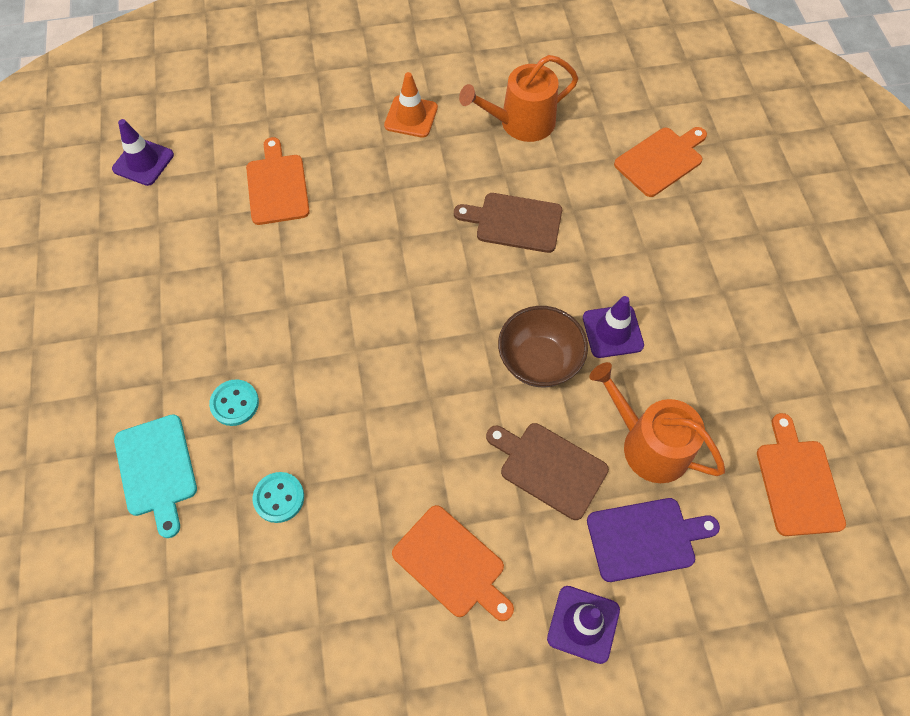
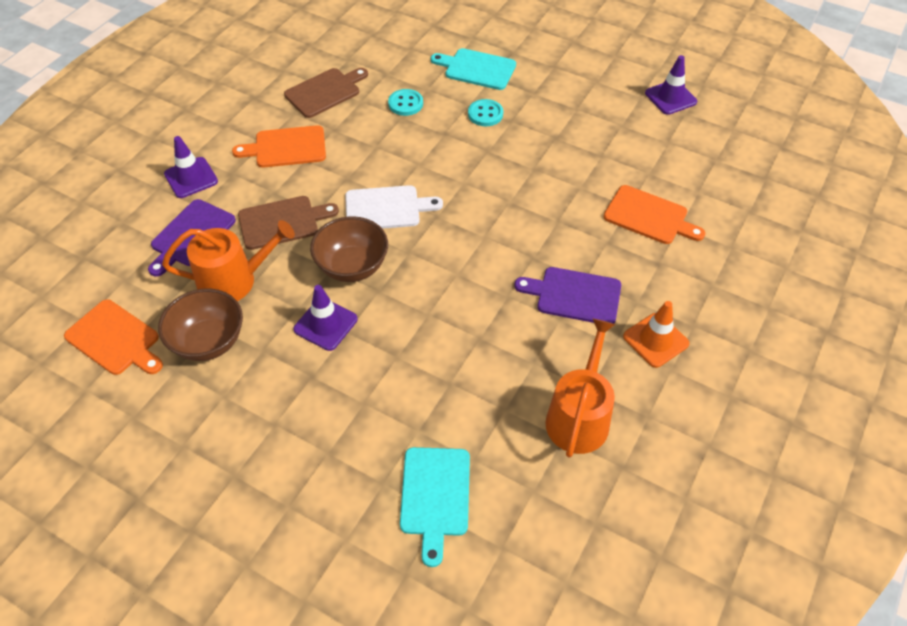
camera: 130 degrees right, 10 degrees down
purple traffic cone [112,119,174,186] -> purple traffic cone moved to [645,55,697,115]
brown cutting board [454,193,562,253] -> brown cutting board moved to [284,68,368,118]
orange cutting board [614,127,707,197] -> turquoise cutting board [400,447,470,567]
none -> brown bowl [158,289,243,361]
none -> white cutting board [345,185,443,229]
none -> purple cutting board [514,267,621,324]

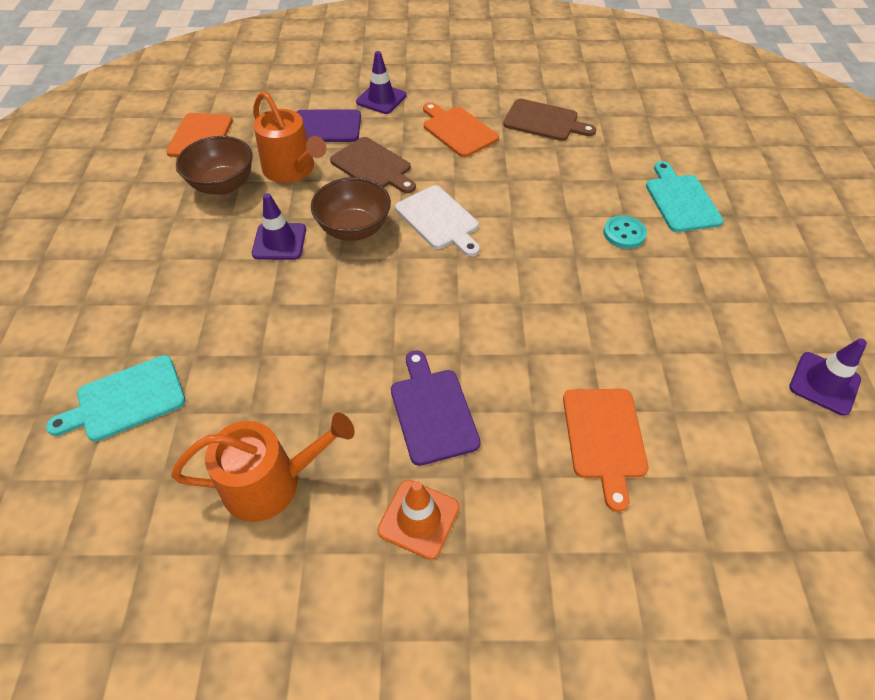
camera: 60 degrees right, 0 degrees up
turquoise button [388,89,423,116] -> none

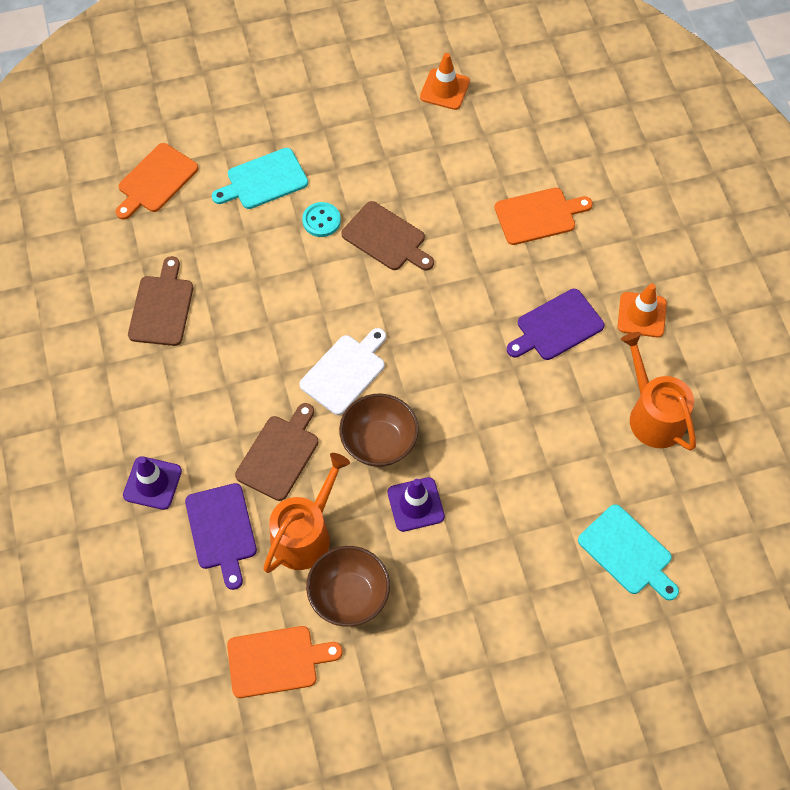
camera: 105 degrees left, 10 degrees up
orange cutting board [423,102,499,157] -> orange cutting board moved to [115,143,198,220]
purple traffic cone [789,338,867,416] -> orange traffic cone [420,53,470,110]
none -> brown cutting board [341,201,434,270]

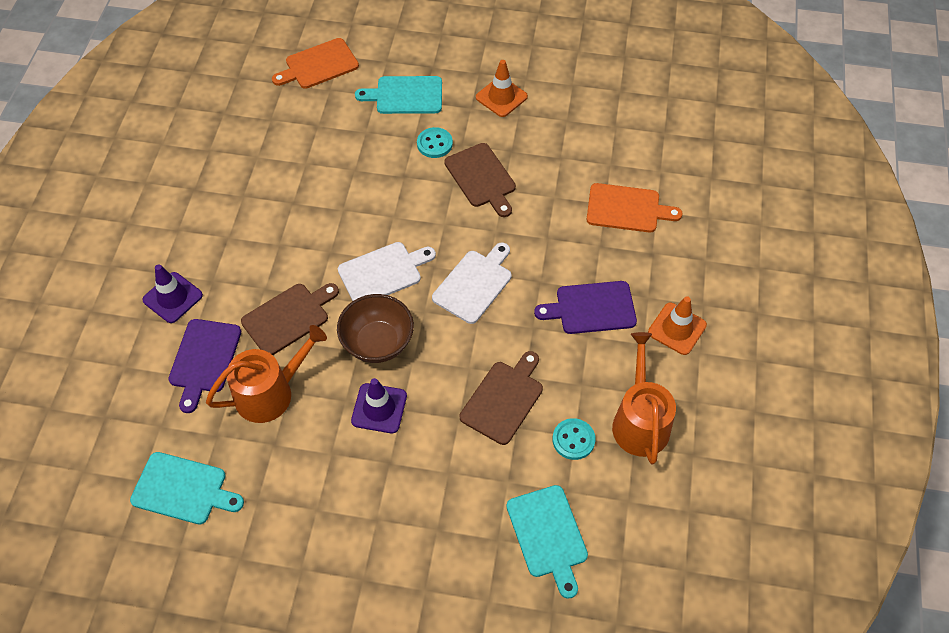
camera: 25 degrees right, 5 degrees down
brown cutting board [128,256,193,346] -> brown cutting board moved to [460,351,543,445]
orange cutting board [227,626,342,698] -> turquoise cutting board [130,452,244,524]
brown bowl [306,546,390,627] -> none
orange traffic cone [420,53,470,110] -> orange traffic cone moved to [476,60,528,117]
none -> white cutting board [432,243,512,324]
none -> turquoise button [553,418,596,460]

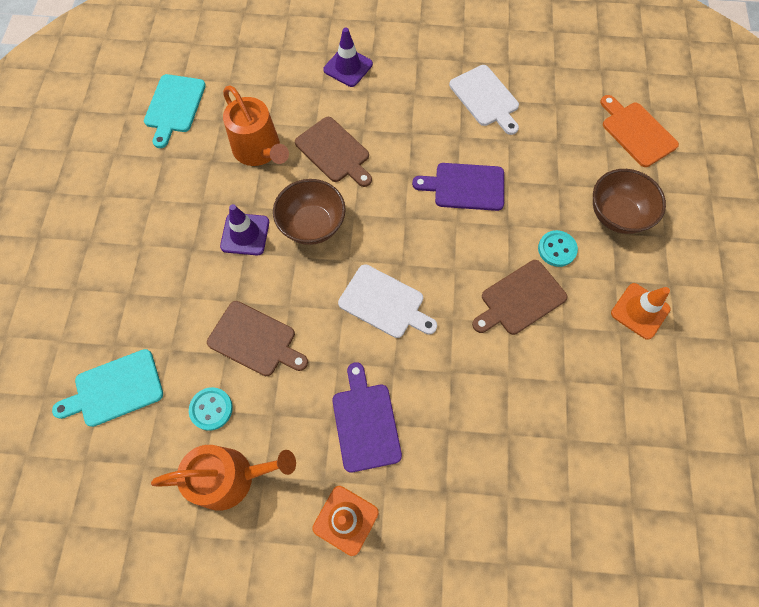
camera: 85 degrees right, 10 degrees up
purple cutting board [168,319,241,413] -> purple cutting board moved to [412,163,504,211]
white cutting board [338,242,436,301] -> white cutting board moved to [449,65,519,135]
turquoise cutting board [355,76,442,114] -> brown bowl [593,169,666,234]
orange cutting board [587,183,683,232] -> none

